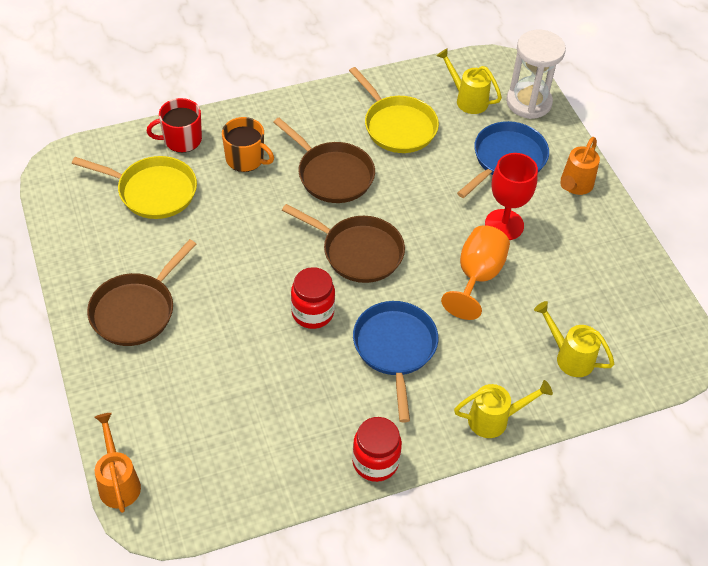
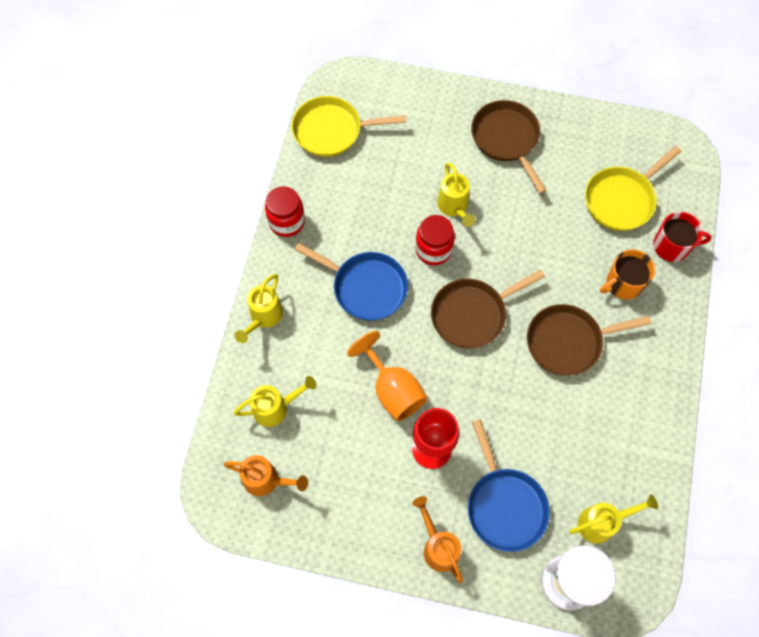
camera: 125 degrees right, 15 degrees up
orange watering can [95,413,141,513] -> orange watering can moved to [223,455,308,496]
red mug [147,98,202,153] -> red mug turned 75 degrees clockwise [653,212,712,262]
yellow pan [349,67,439,153] -> yellow pan moved to [292,96,406,157]
none -> yellow watering can [437,163,475,227]

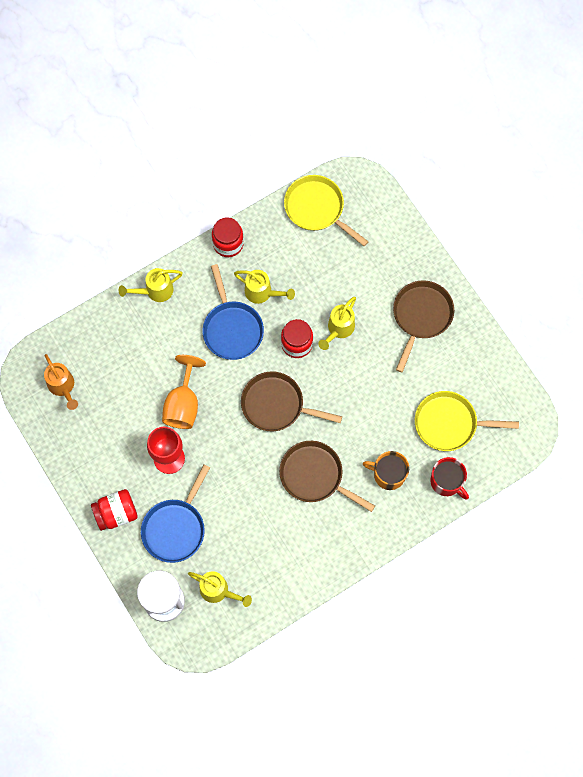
camera: 45 degrees right, 5 degrees up
yellow watering can [234,376,317,427] -> yellow watering can moved to [234,270,295,304]
orange watering can [412,496,463,583] -> red jar [91,489,138,531]

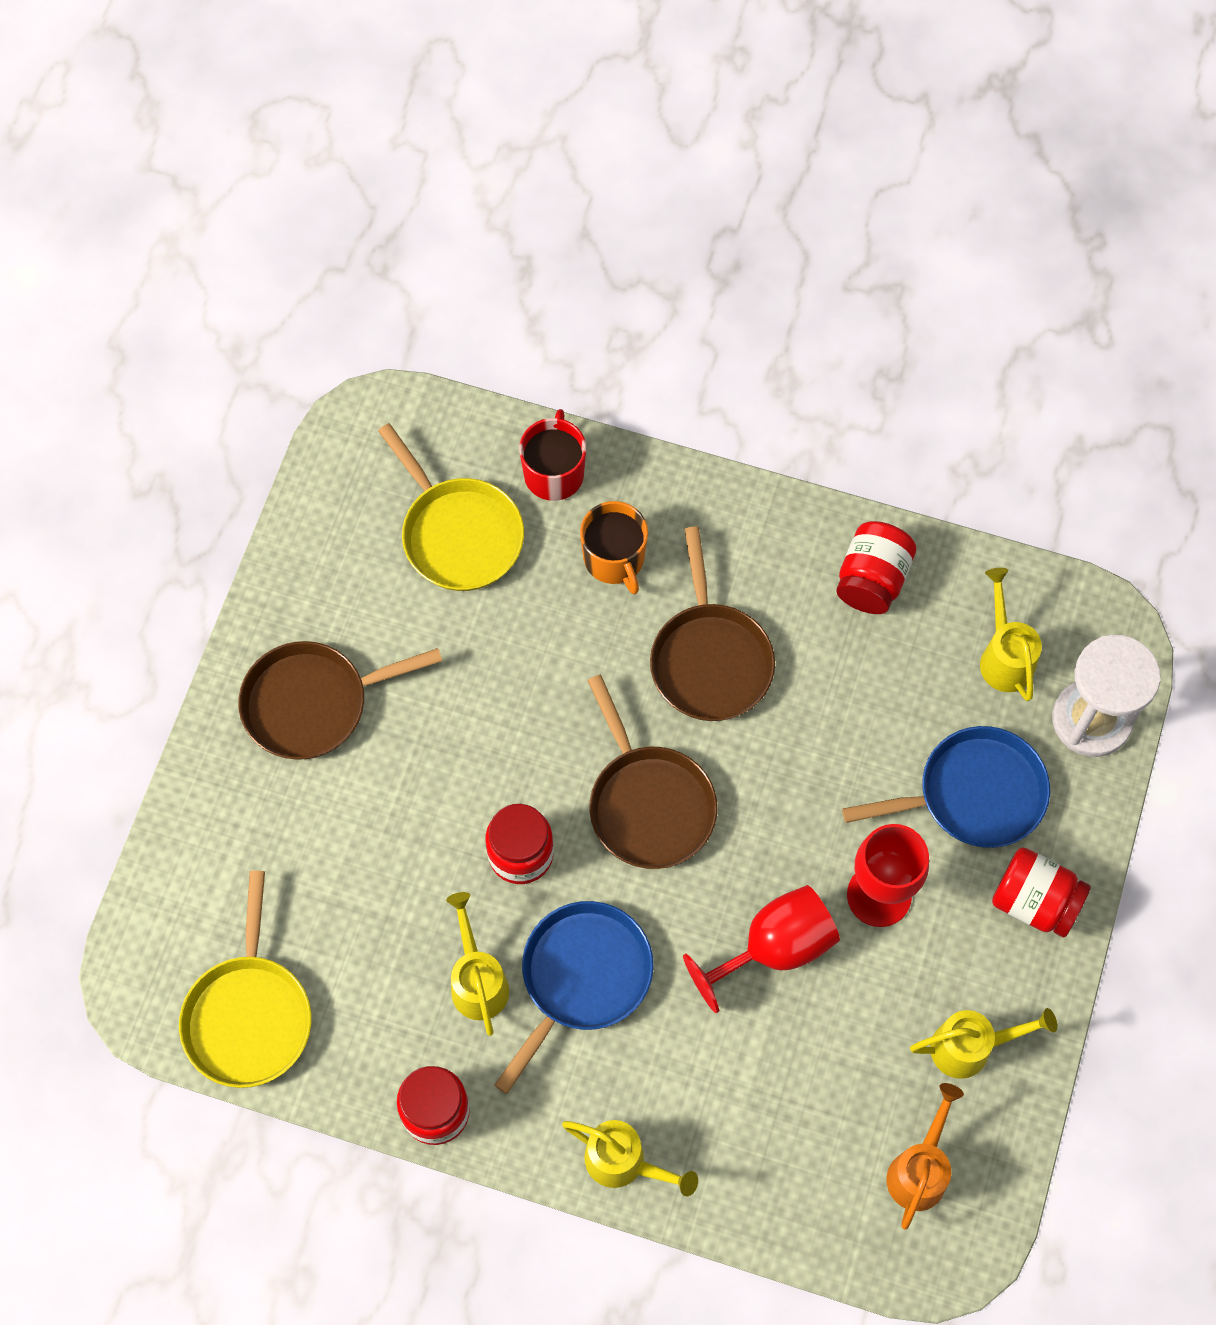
camera: 130 degrees left, 5 degrees down
orange goblet [162,355,206,429] -> red goblet [683,885,840,1013]
yellow watering can [318,297,356,350] -> yellow watering can moved to [910,1008,1057,1079]
none -> red jar [836,521,916,614]

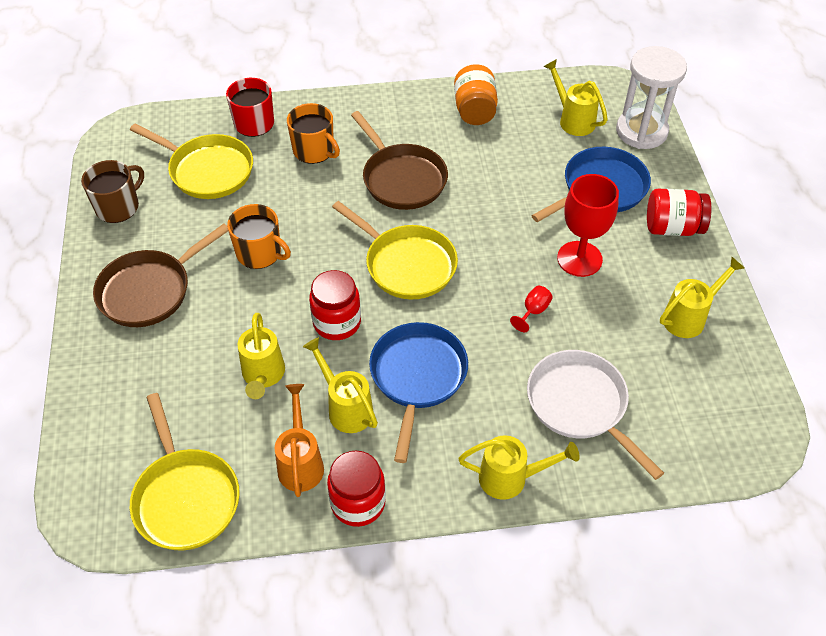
camera: 25 degrees left, 15 degrees down
brown pan [587,675,717,869] -> yellow pan [332,201,458,299]
red goblet [683,885,840,1013] -> red goblet [510,286,553,332], size x0.45
red jar [836,521,916,614] -> orange jar [454,64,498,125]
orange watering can [887,1083,964,1230] -> orange watering can moved to [275,384,324,497]
none -> brown mug [81,160,144,223]
none -> orange mug [227,204,291,269]
none -> yellow watering can [237,313,285,399]
none -> white pan [527,350,664,480]

